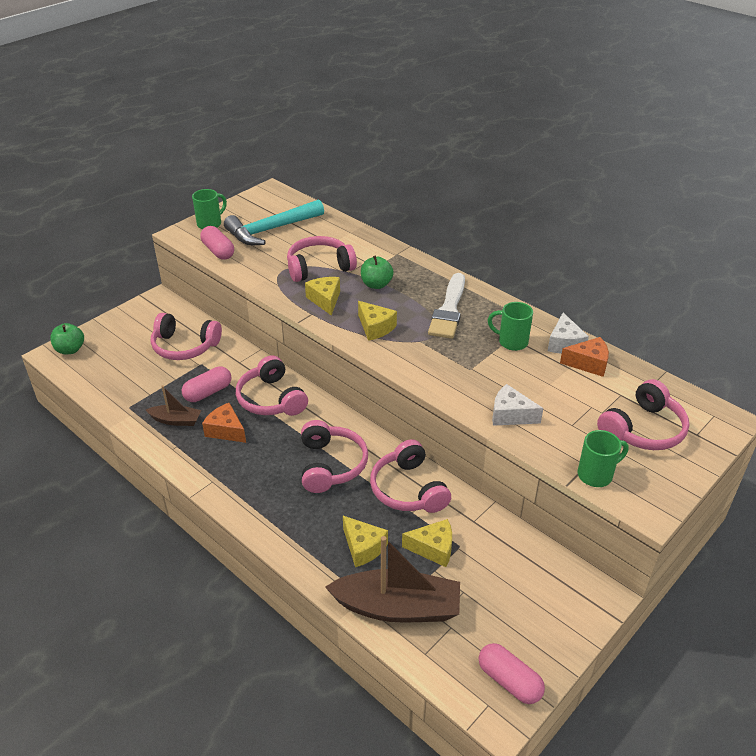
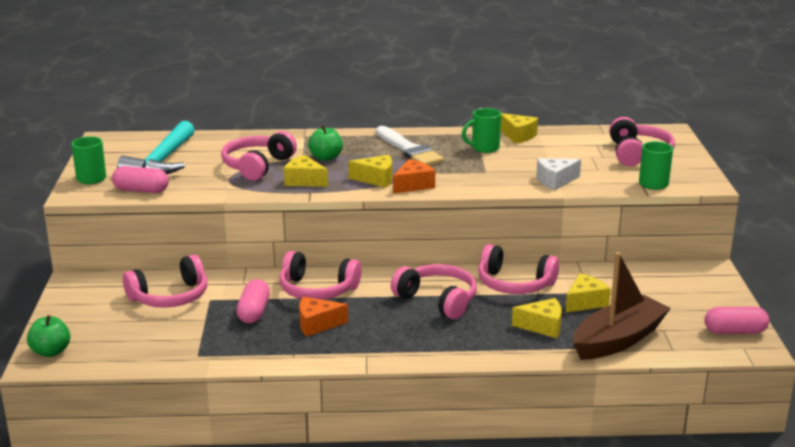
camera: 45 degrees left, 15 degrees down
brown boat [146,385,201,426] -> none
white cheese [548,313,589,354] -> yellow cheese [501,113,538,143]
orange cheese [560,337,609,377] -> orange cheese moved to [393,159,435,194]

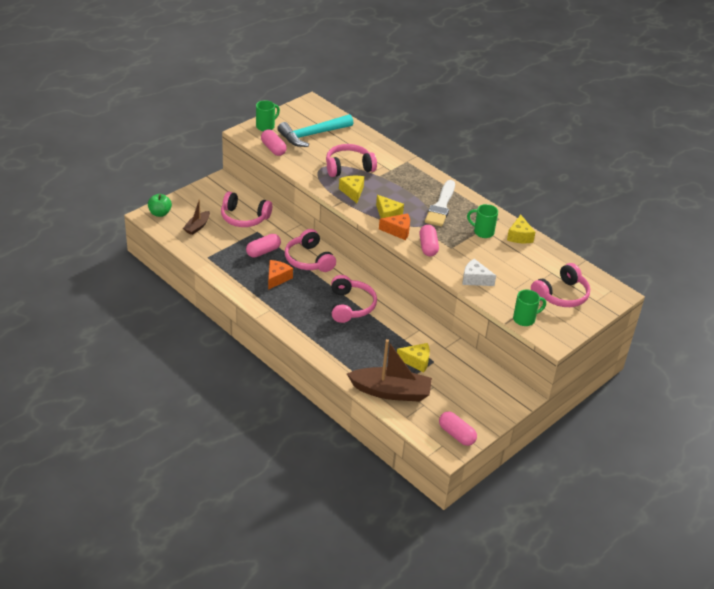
camera: 45 degrees right, 15 degrees up
orange cheese [299,297,348,337] -> orange cheese turned 75 degrees clockwise [268,260,293,290]
green apple [308,125,343,161] -> none
pink headphones [478,244,559,294] -> none
yellow cheese [512,298,562,338] -> none
none -> brown boat [183,200,210,235]
none -> pink capsule [419,225,439,256]

